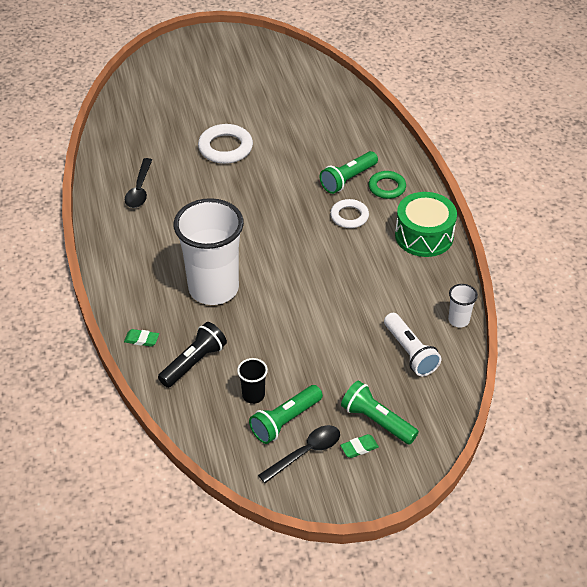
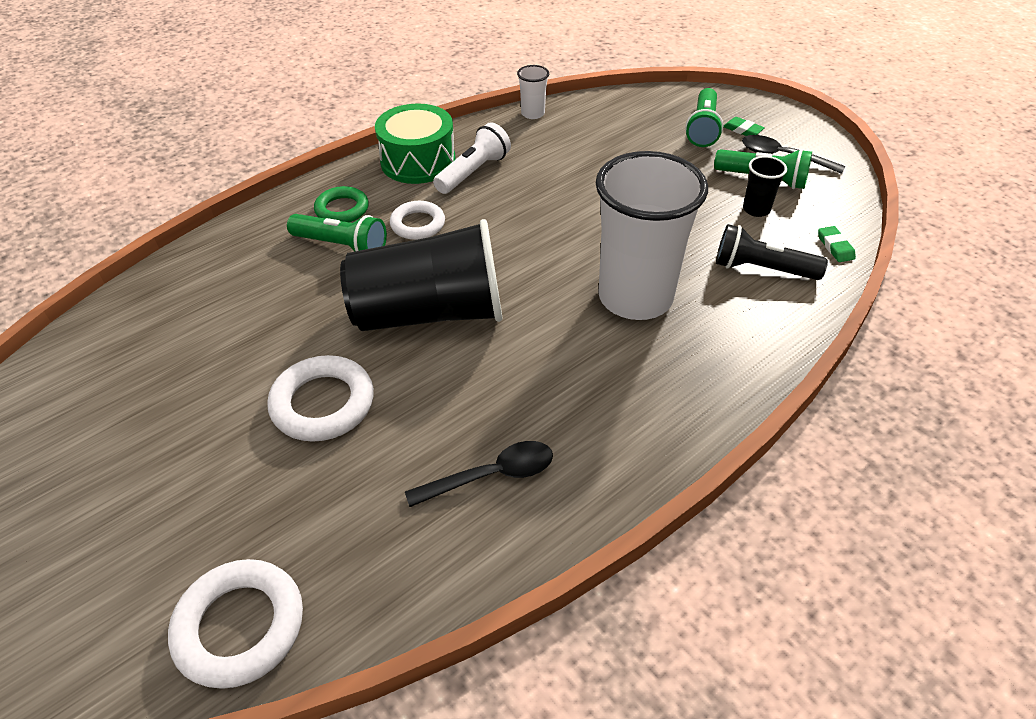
camera: 115 degrees left, 0 degrees up
green eraser [124,329,159,347] -> green eraser moved to [818,226,856,262]
white flashlight [384,313,442,376] -> white flashlight moved to [433,122,511,194]
none -> white ring [168,559,303,689]
none -> black cup [340,219,502,331]

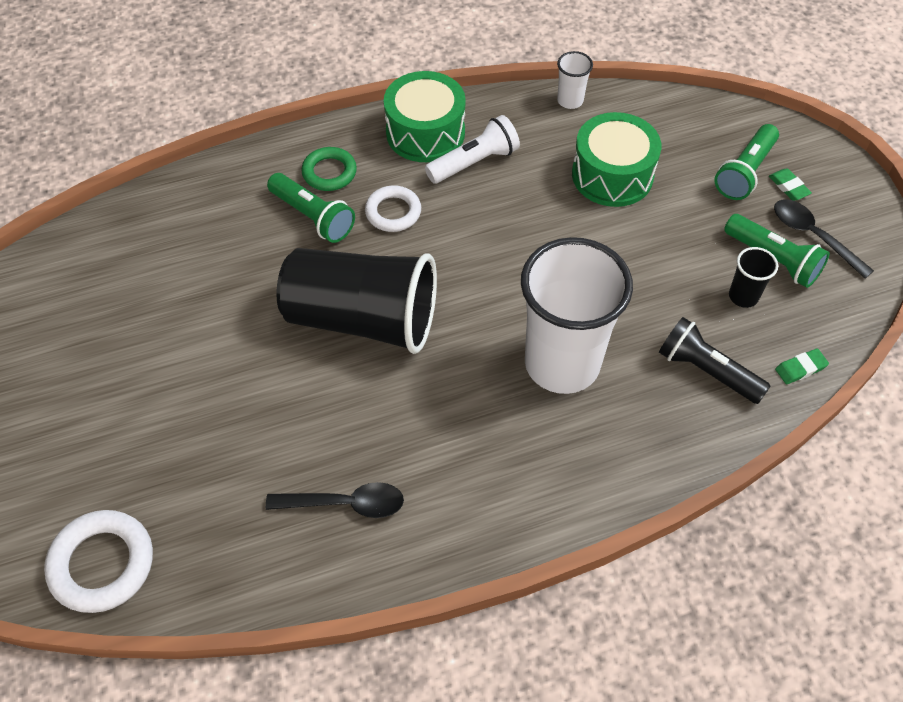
camera: 20 degrees right, 10 degrees up
white ring [267,355,374,442] -> none
green eraser [818,226,856,262] -> green eraser turned 60 degrees clockwise [775,348,829,384]
none -> green drum [572,112,661,207]

